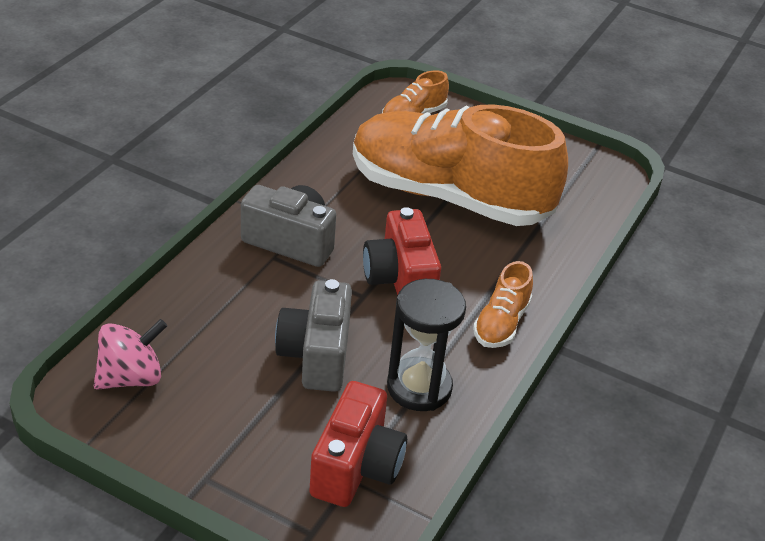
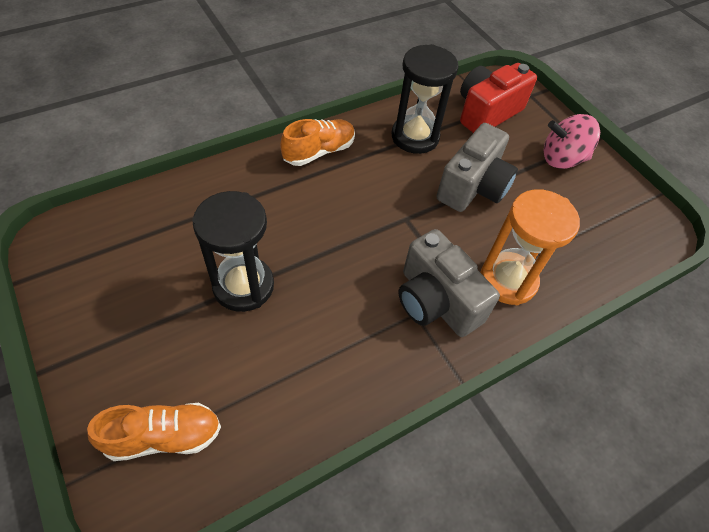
camera: 150 degrees left, 15 degrees up
pink spinning top [94,319,167,390] -> pink spinning top moved to [544,114,600,169]
orange shoe [353,104,568,226] -> black hourglass [192,191,274,312]
red camera [363,207,441,295] -> none
none -> orange hourglass [481,189,580,305]

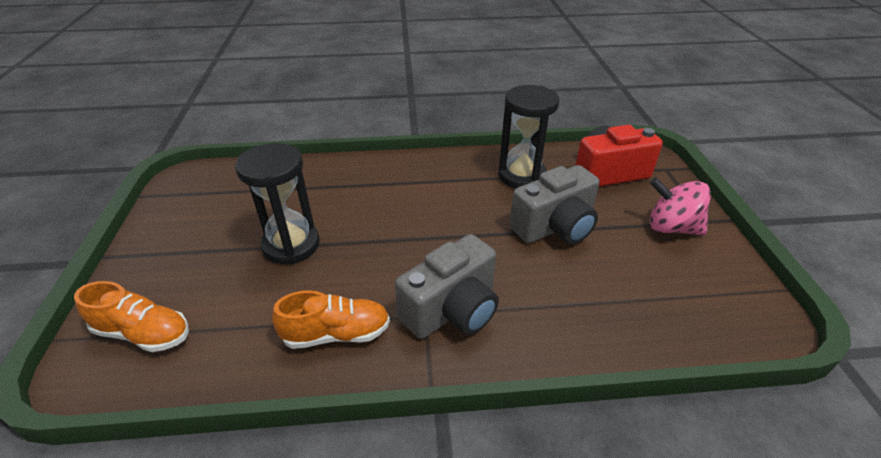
camera: 30 degrees right, 15 degrees down
orange shoe [280,119,355,166] -> orange shoe moved to [272,290,390,349]
grey camera [398,229,500,337] -> grey camera turned 120 degrees counterclockwise [395,234,499,339]
orange hourglass [481,189,580,305] -> none

